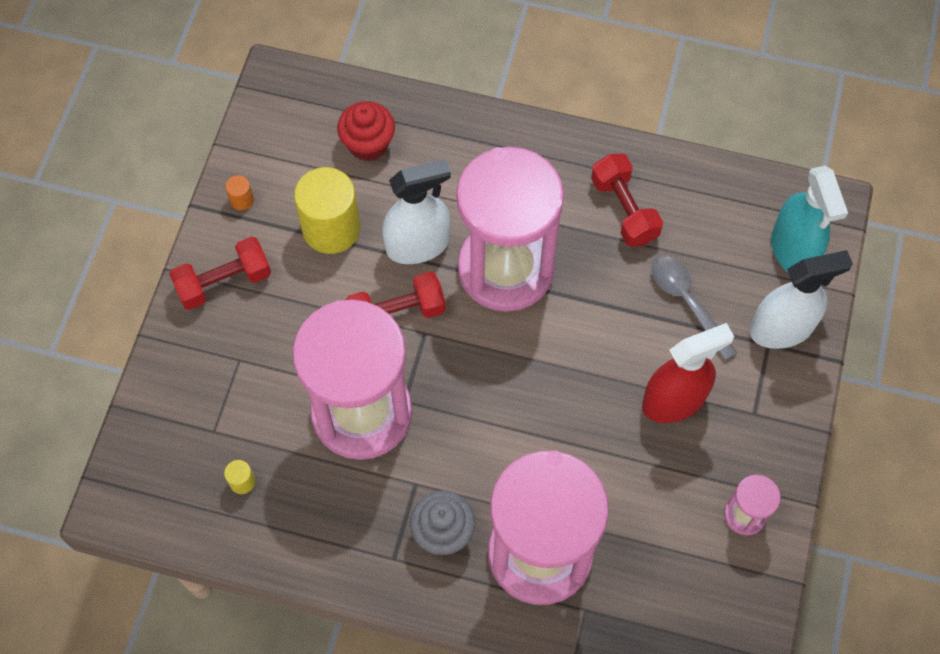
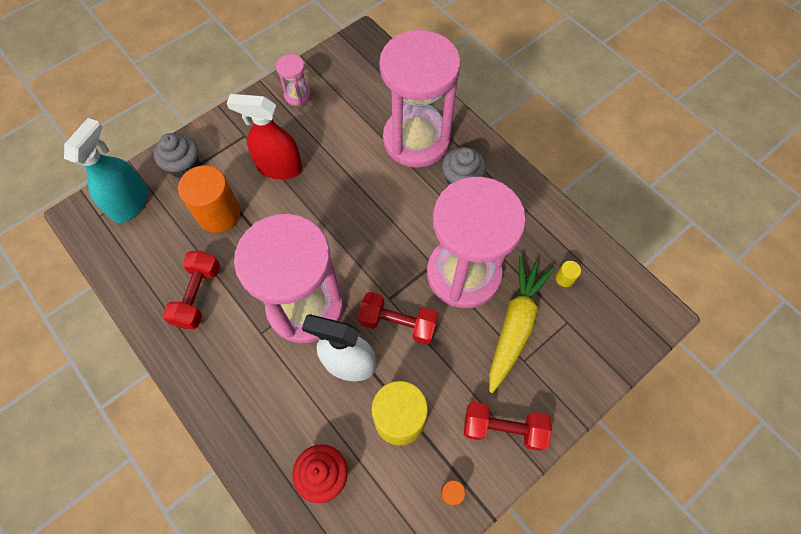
camera: 145 degrees left, 0 degrees up
grey spoon [652,256,737,360] -> orange cylinder [178,165,241,233]
white spray bottle [750,250,853,349] -> grey cupcake [154,133,199,179]
none -> yellow carrot [489,255,555,393]

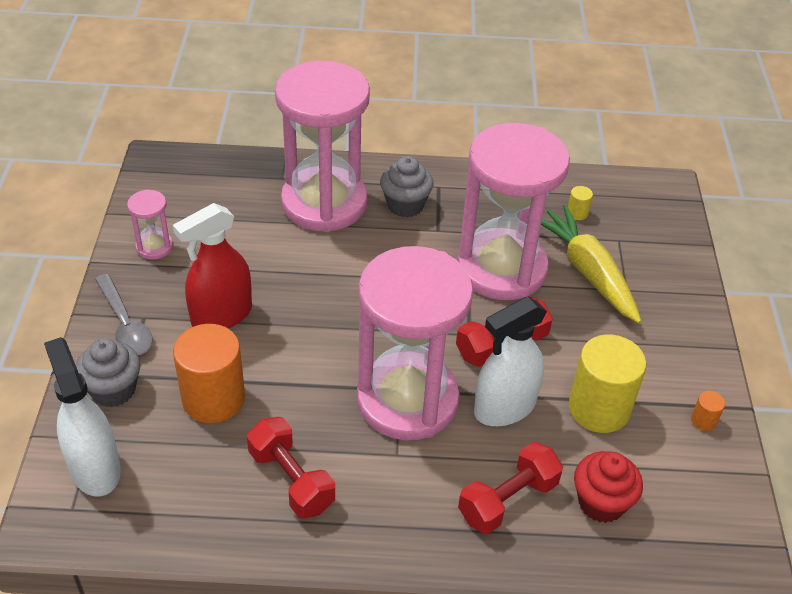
camera: 50 degrees left, 20 degrees down
turquoise spray bottle [64,118,148,223] -> white spray bottle [44,337,121,497]
red dumbbell [464,402,552,451] -> red dumbbell moved to [458,442,563,534]
none -> grey spoon [95,274,152,355]

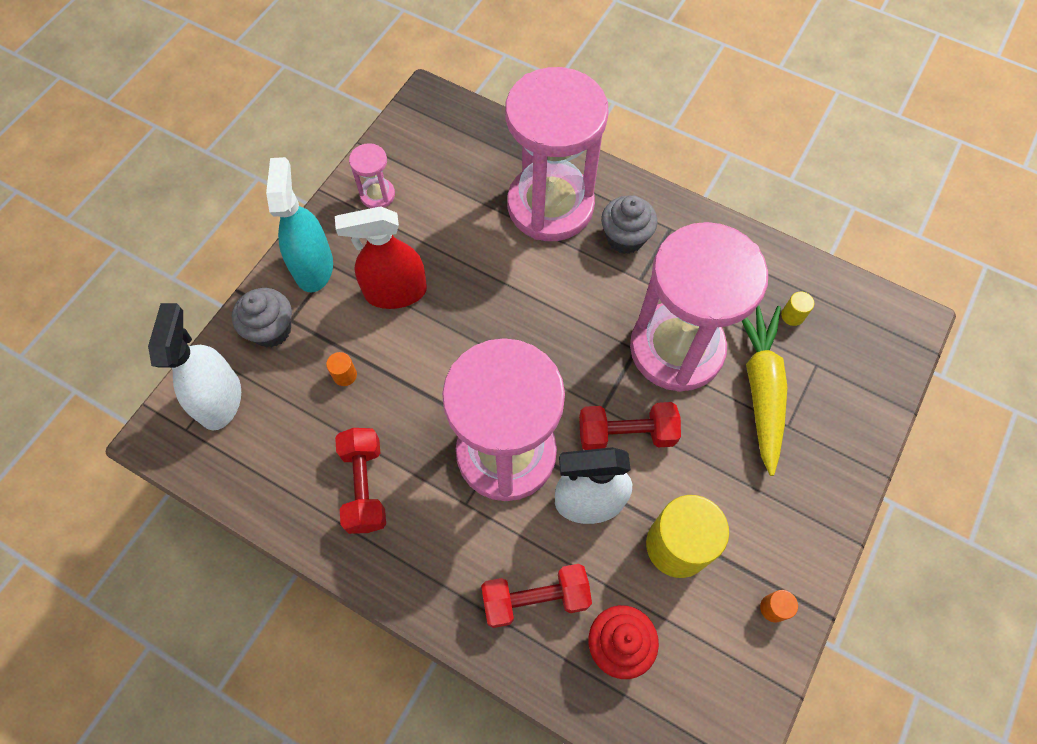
camera: 30 degrees right, 20 degrees up
grey spoon [95,274,152,355] -> turquoise spray bottle [266,157,333,292]
orange cylinder [173,324,245,423] -> orange cylinder [326,352,357,386], size x0.41

